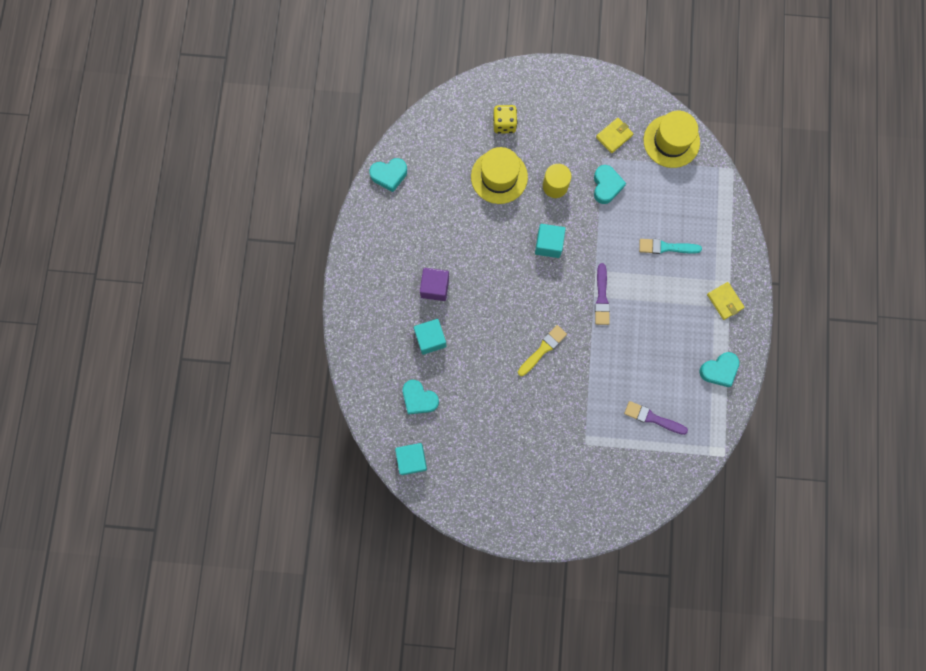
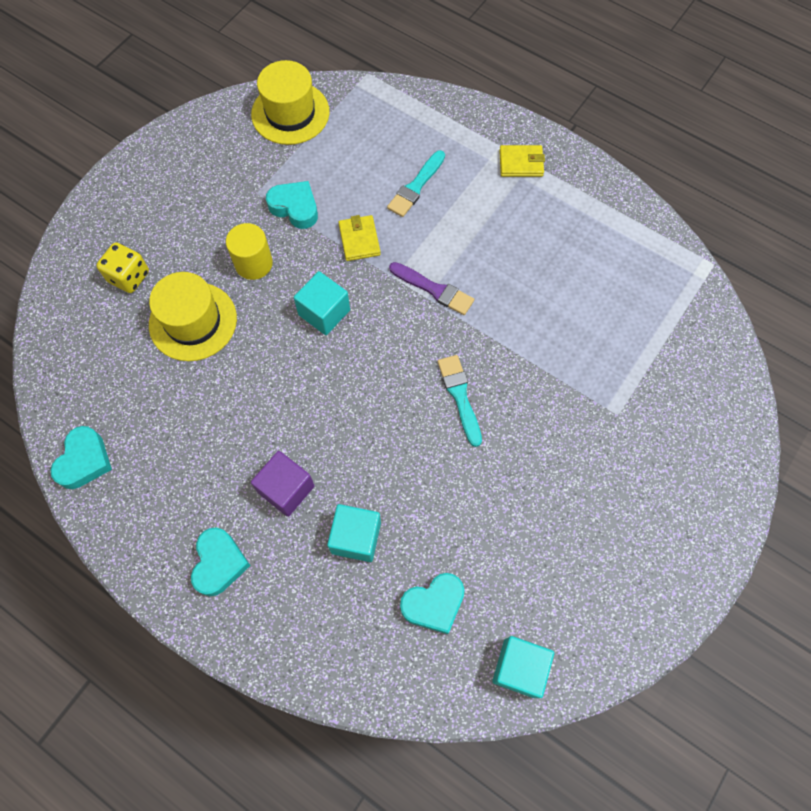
camera: 60 degrees left, 10 degrees down
yellow brush [518,325,567,376] -> turquoise brush [437,355,482,447]
yellow wallet [596,118,633,153] -> yellow wallet moved to [338,215,381,261]
purple brush [624,401,688,435] -> none
turquoise heart [699,352,739,387] -> turquoise heart moved to [191,527,251,596]

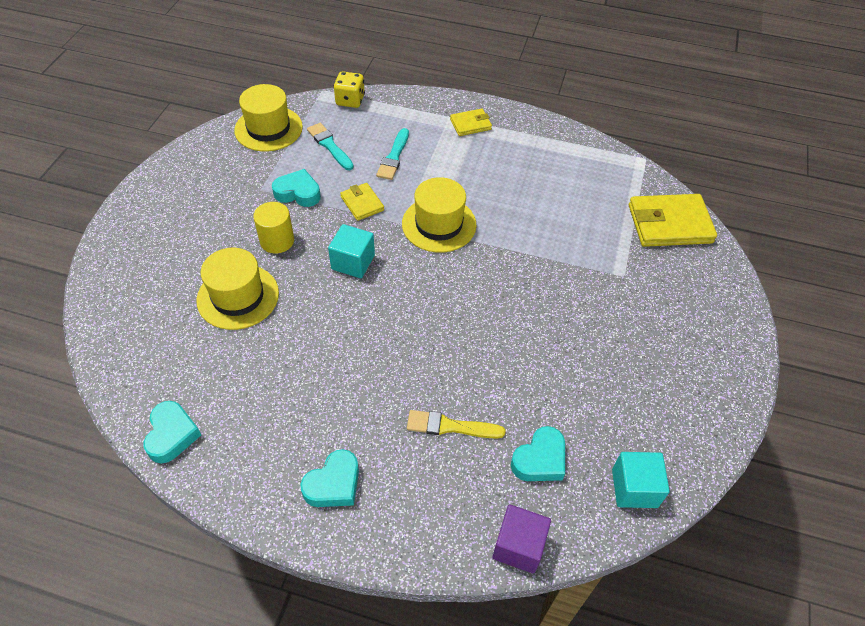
camera: 20 degrees left, 15 degrees down
yellow dice [96,242,149,293] -> yellow dice moved to [333,72,365,108]
turquoise heart [191,527,251,596] -> turquoise heart turned 60 degrees clockwise [300,449,359,507]
purple cube [251,451,315,517] -> purple cube moved to [493,504,551,573]
turquoise cube [327,504,381,562] -> yellow brush [407,410,506,439]
purple brush [389,262,474,315] -> yellow hat [402,177,476,253]
turquoise brush [437,355,482,447] -> turquoise brush moved to [307,123,354,170]
none -> yellow wallet [629,194,717,247]

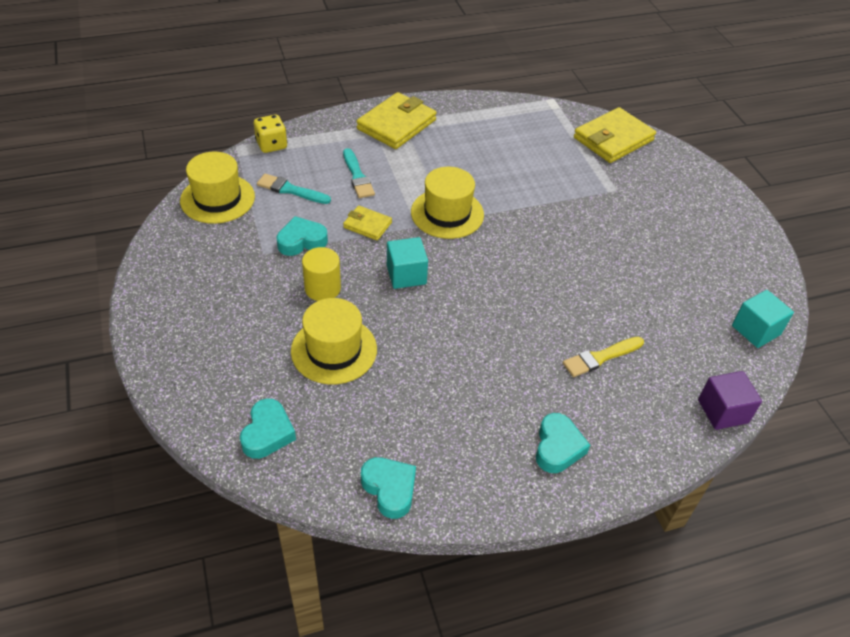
camera: 35 degrees left, 5 degrees down
yellow wallet [450,109,492,136] -> yellow wallet [356,92,437,149], size x1.88
turquoise heart [511,426,565,481] -> turquoise heart moved to [240,398,296,459]

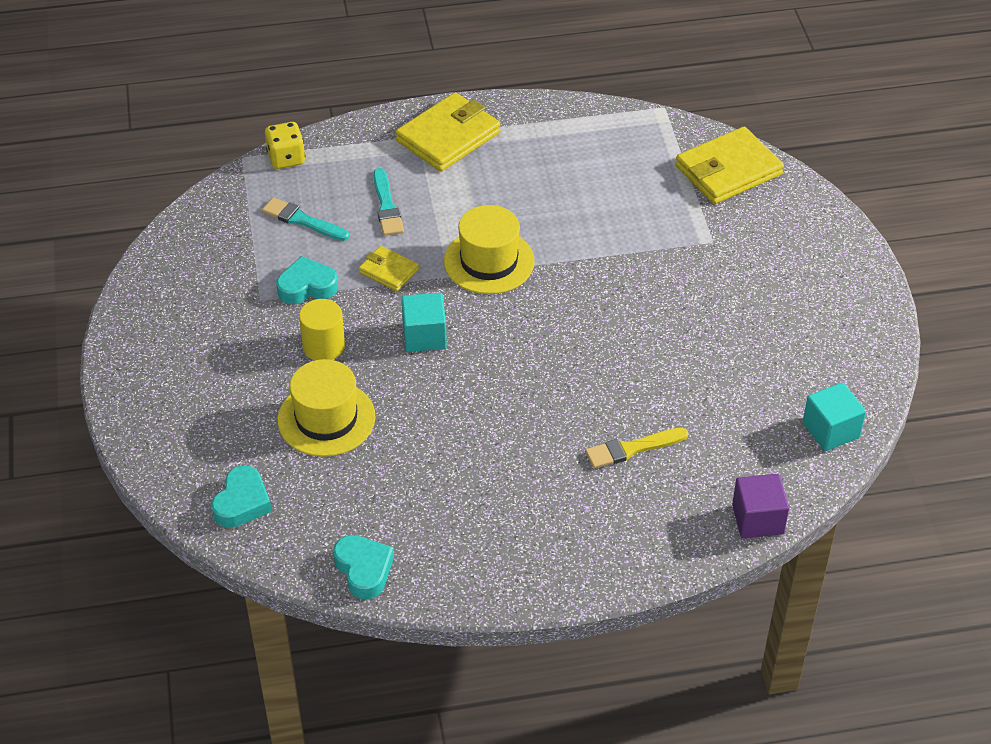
camera: 10 degrees right, 0 degrees up
yellow hat [180,152,255,224] -> none
turquoise heart [536,413,590,473] -> none

